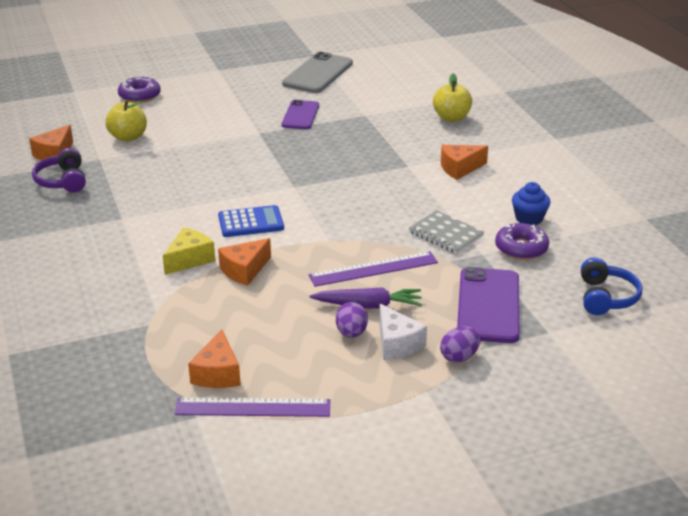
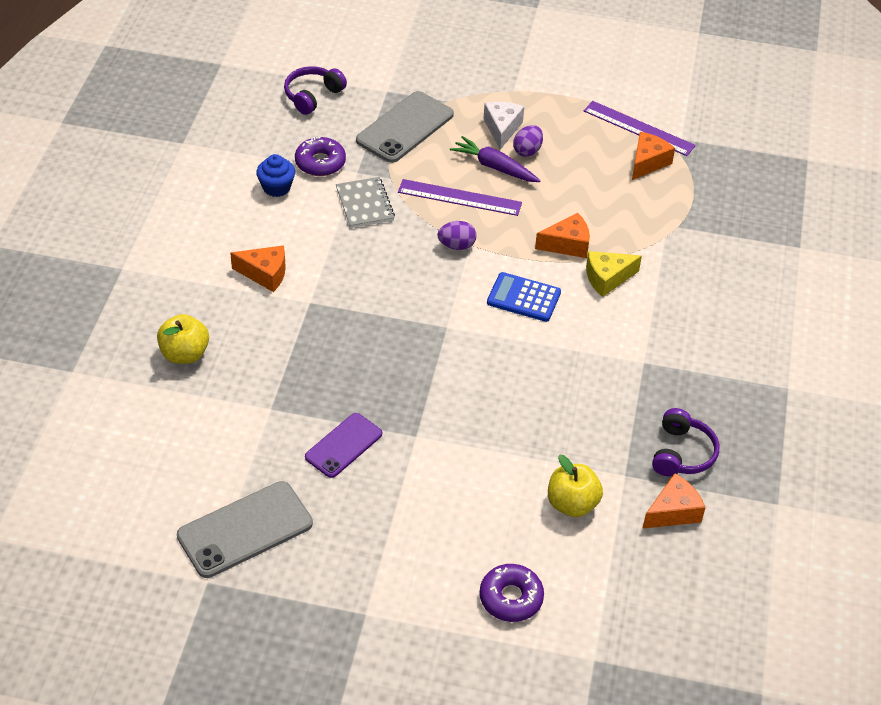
camera: 150 degrees left, 15 degrees up
purple egg [440,326,481,363] -> purple egg moved to [438,221,476,250]
purple phone [457,267,520,343] -> grey phone [356,91,454,163]
blue headphones [581,257,642,315] -> purple headphones [284,66,347,115]

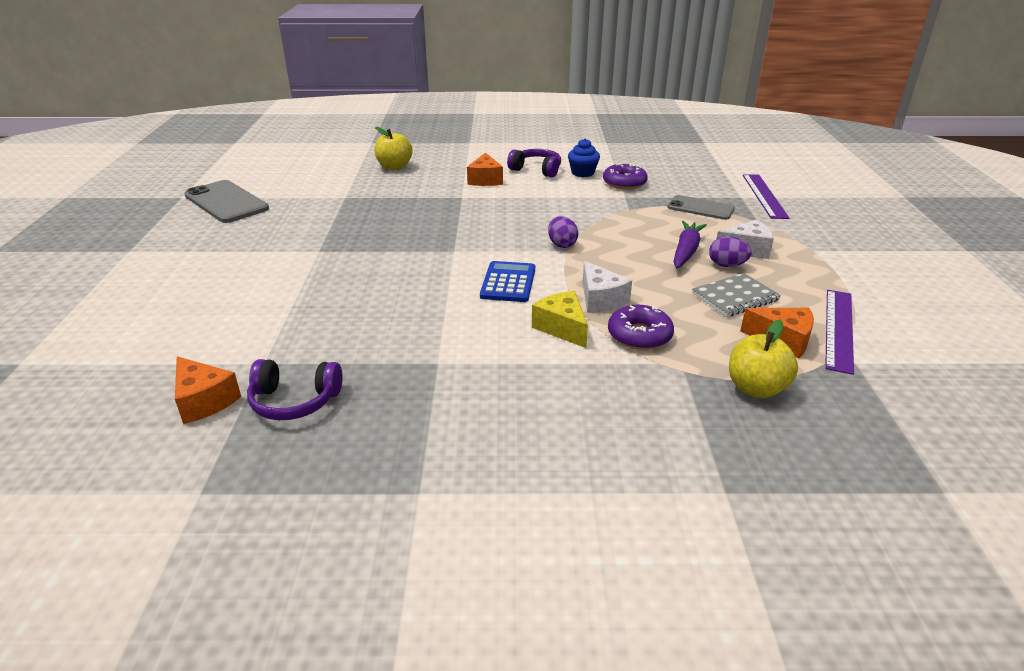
camera: 80 degrees right, 15 degrees down
purple headphones [284,66,347,115] -> purple headphones moved to [507,149,561,178]
purple phone [305,413,382,478] -> none
grey notebook [336,177,395,228] -> grey notebook moved to [692,273,781,317]
grey phone [356,91,454,163] -> grey phone [667,195,735,220], size x0.64
purple ruler [398,179,522,216] -> purple ruler moved to [743,174,789,219]
purple donut [480,564,544,622] -> purple donut moved to [608,305,674,350]
orange cheese [535,213,590,258] -> white cheese [583,261,632,313]
yellow apple [548,455,603,517] -> yellow apple moved to [729,320,798,398]

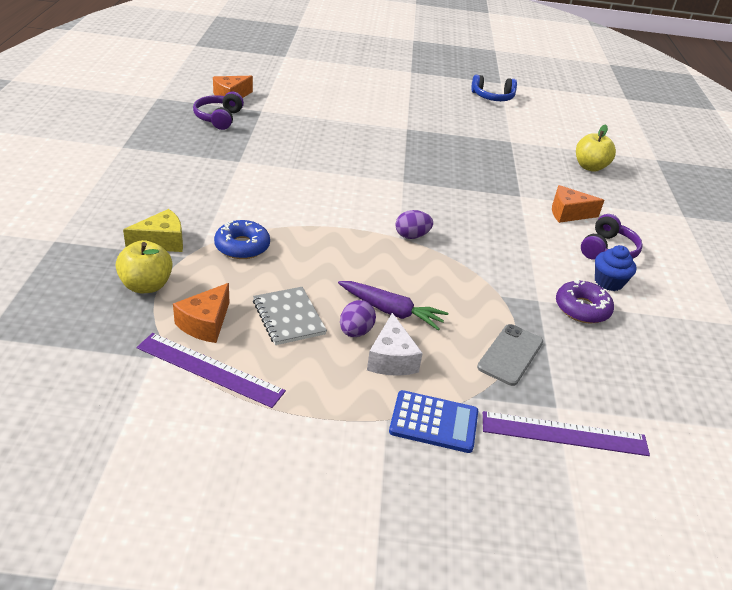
camera: 90 degrees right, 5 degrees up
grey phone [184,180,269,223] -> blue headphones [471,75,517,101]
blue calculator [480,261,535,302] -> blue calculator moved to [389,390,478,453]
yellow cheese [532,291,588,348] -> yellow cheese moved to [123,209,183,252]
white cheese [583,261,632,313] -> none
purple donut [608,305,674,350] -> blue donut [214,220,270,259]

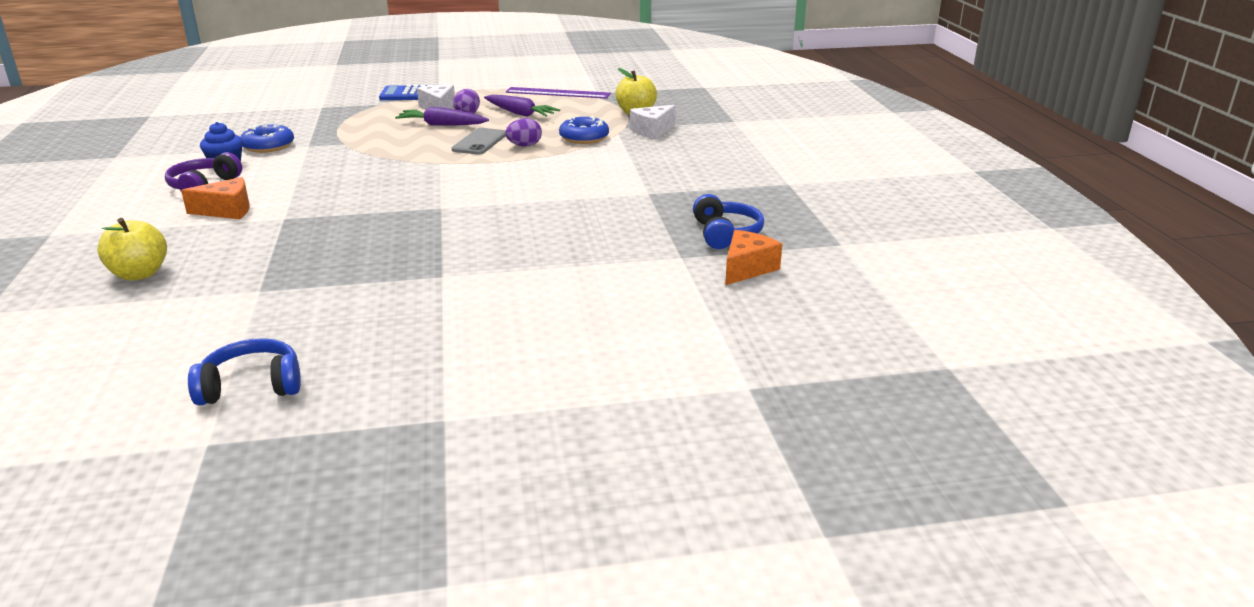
camera: 170 degrees right, 10 degrees down
yellow cheese [123,209,183,252] -> white cheese [630,105,676,139]
orange cheese [173,283,229,343] -> none
purple headphones [193,92,244,130] -> blue headphones [693,194,764,249]
grey notebook [253,287,327,345] -> purple carrot [484,95,560,117]
purple egg [395,210,433,239] -> purple egg moved to [505,118,542,147]
grey phone [477,324,543,386] -> grey phone moved to [452,128,506,155]
purple ruler [483,411,650,456] -> none
purple donut [556,280,614,323] -> blue donut [241,124,294,153]

